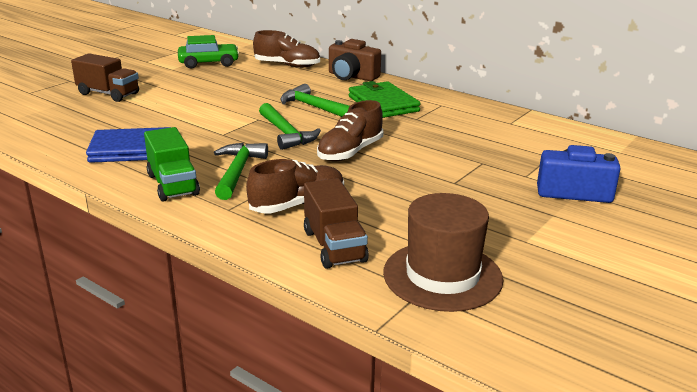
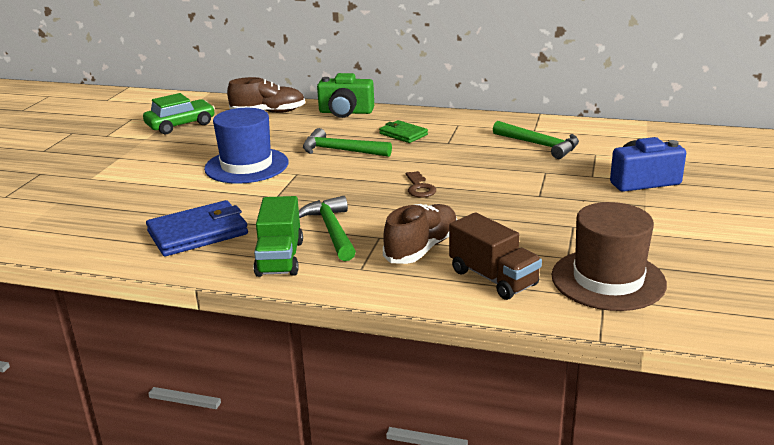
camera: 20 degrees left, 0 degrees up
brown truck [71,53,139,102] -> none
green truck [144,127,200,202] -> green truck turned 45 degrees clockwise [254,196,303,277]
green hammer [259,103,321,150] -> green hammer moved to [493,121,579,159]
brown shoe [317,100,383,161] -> brown key [406,171,436,198]
brown camera [329,39,381,81] -> green camera [317,73,374,118]
green wallet [349,81,421,118] -> green wallet [379,120,428,143], size x0.59
none -> blue hat [204,108,289,184]

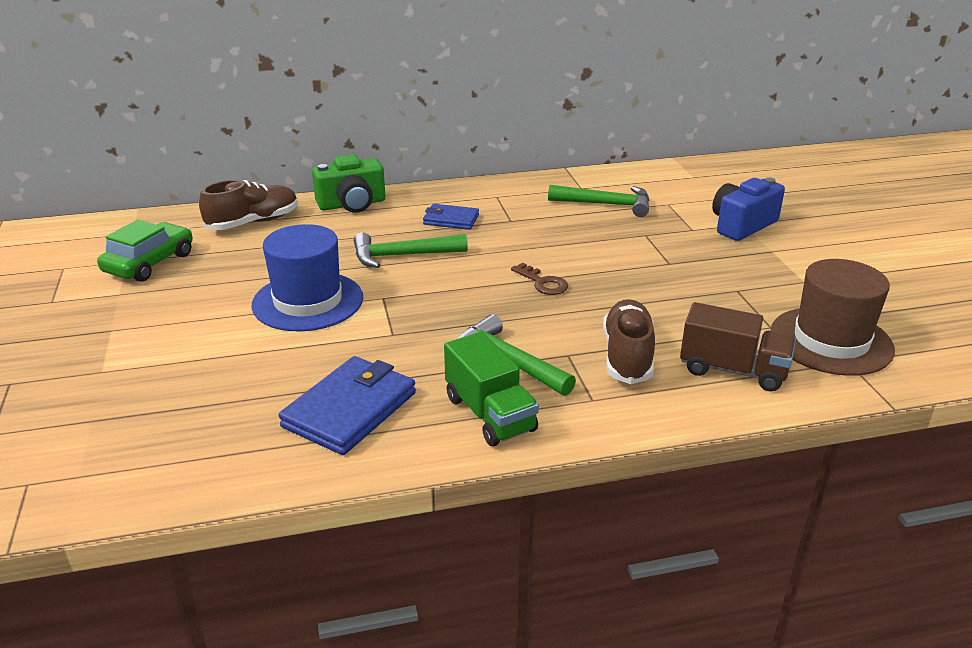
camera: 30 degrees left, 5 degrees up
green wallet [379,120,428,143] -> blue wallet [423,204,479,230]

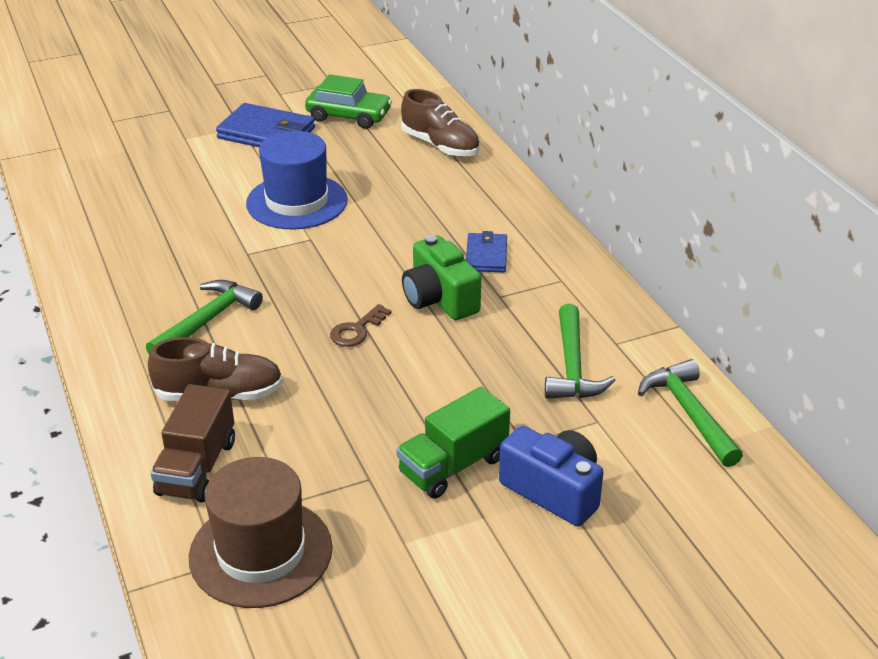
camera: 80 degrees right, 5 degrees up
blue wallet [279,356,416,455] -> blue wallet moved to [216,103,315,147]
green camera [312,155,386,213] -> green camera moved to [402,235,481,320]
green hammer [354,232,468,268] -> green hammer moved to [638,359,743,467]
green truck [444,332,539,446] -> green truck moved to [396,387,510,499]

